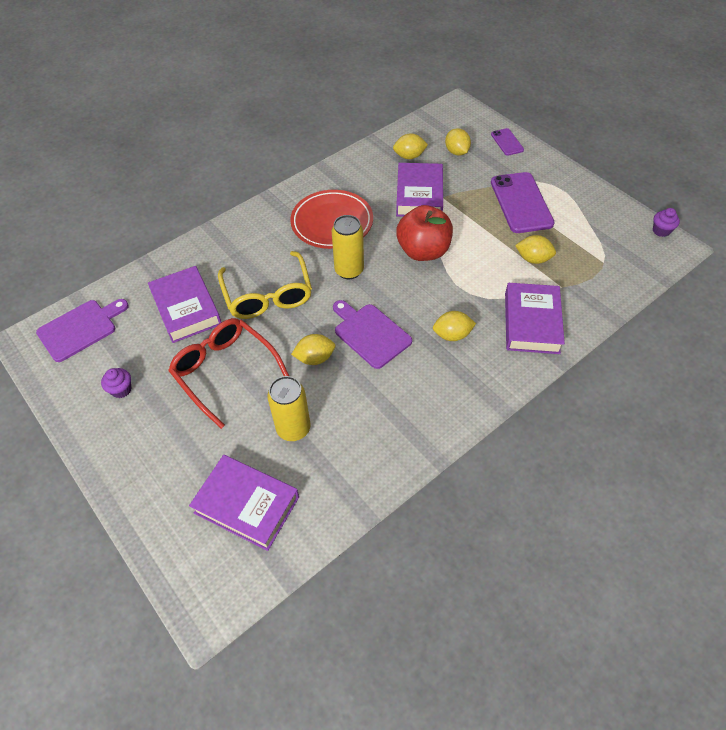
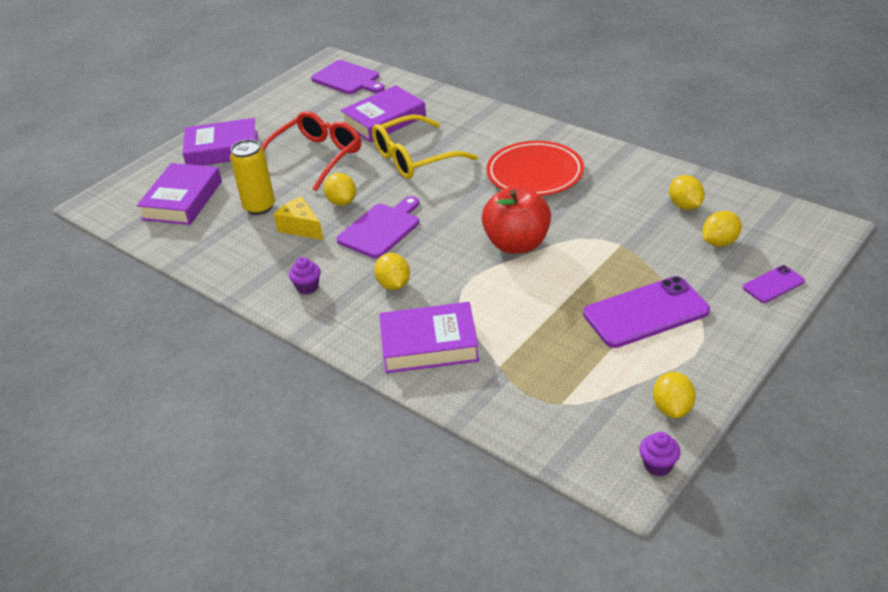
camera: 80 degrees right, 15 degrees down
purple cupcake [101,368,131,398] -> purple cupcake moved to [289,257,321,294]
yellow can [332,215,364,279] -> none
purple book [396,163,443,217] -> purple book moved to [182,118,258,166]
yellow lemon [515,235,556,264] -> yellow lemon moved to [653,372,696,418]
none -> yellow cheese [274,196,324,240]

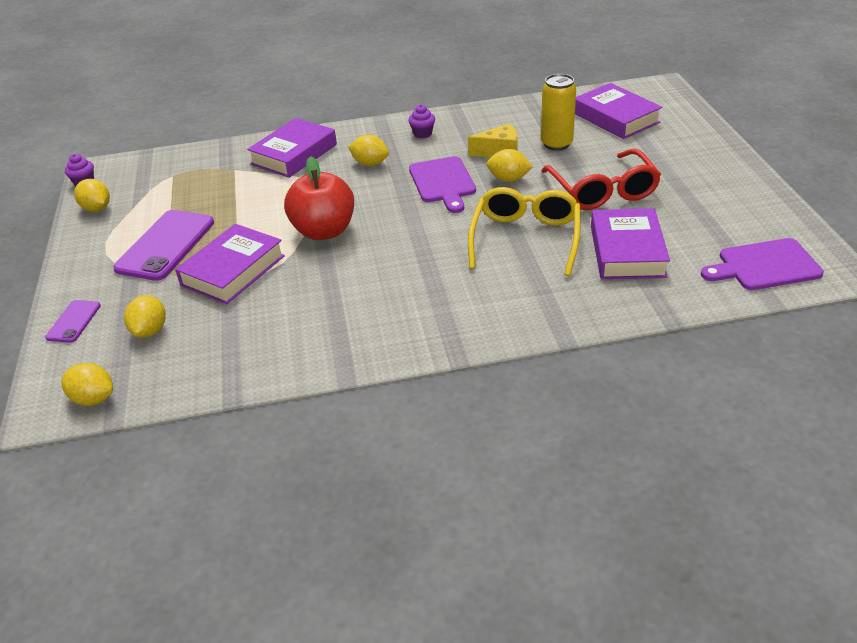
camera: 130 degrees right, 0 degrees up
purple book [182,118,258,166] -> purple book moved to [175,224,285,304]
red plate [486,141,584,196] -> none
yellow lemon [669,175,705,210] -> yellow lemon moved to [61,363,113,406]

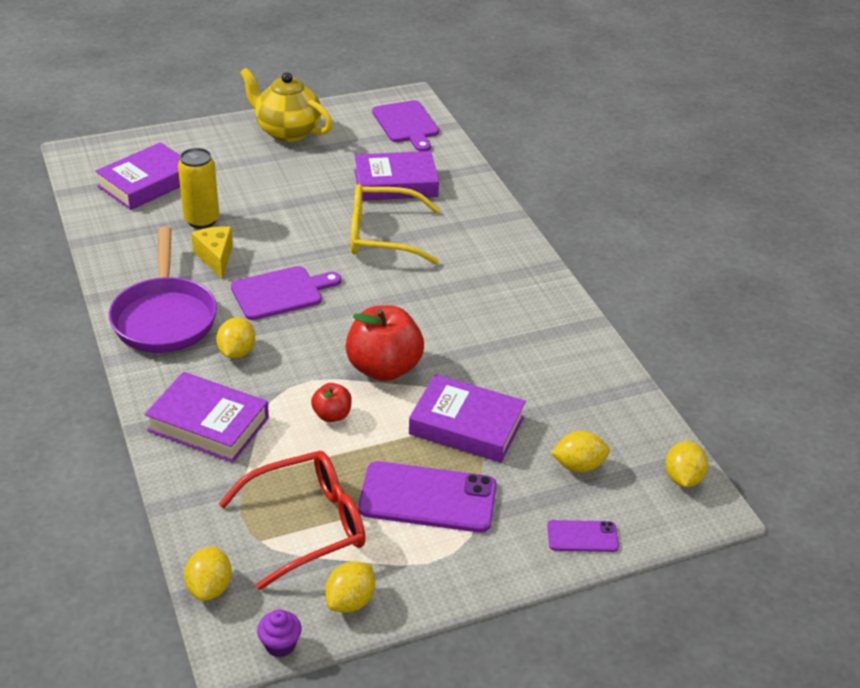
camera: 105 degrees left, 0 degrees up
purple cupcake [408,105,435,138] -> purple pan [109,227,217,353]
yellow lemon [486,149,533,182] -> yellow lemon moved to [184,546,232,601]
red glasses [541,149,661,210] -> red glasses moved to [219,451,366,590]
none -> yellow teapot [240,68,333,142]
none -> red apple [311,383,352,422]

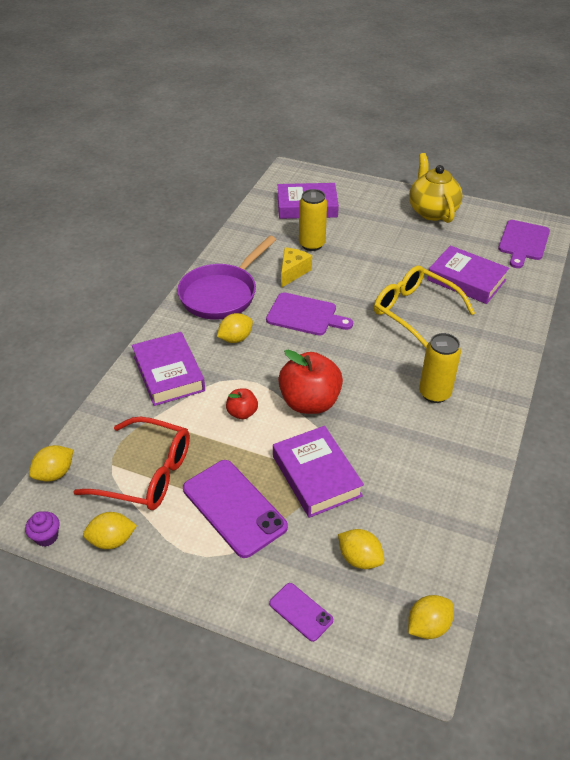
camera: 45 degrees right, 5 degrees up
none -> yellow can [419,333,461,403]

